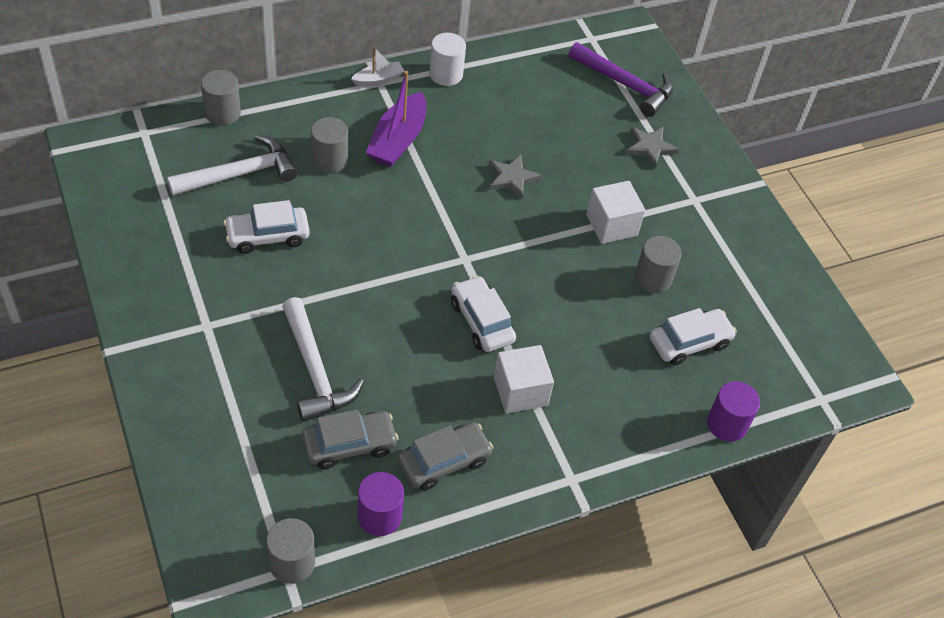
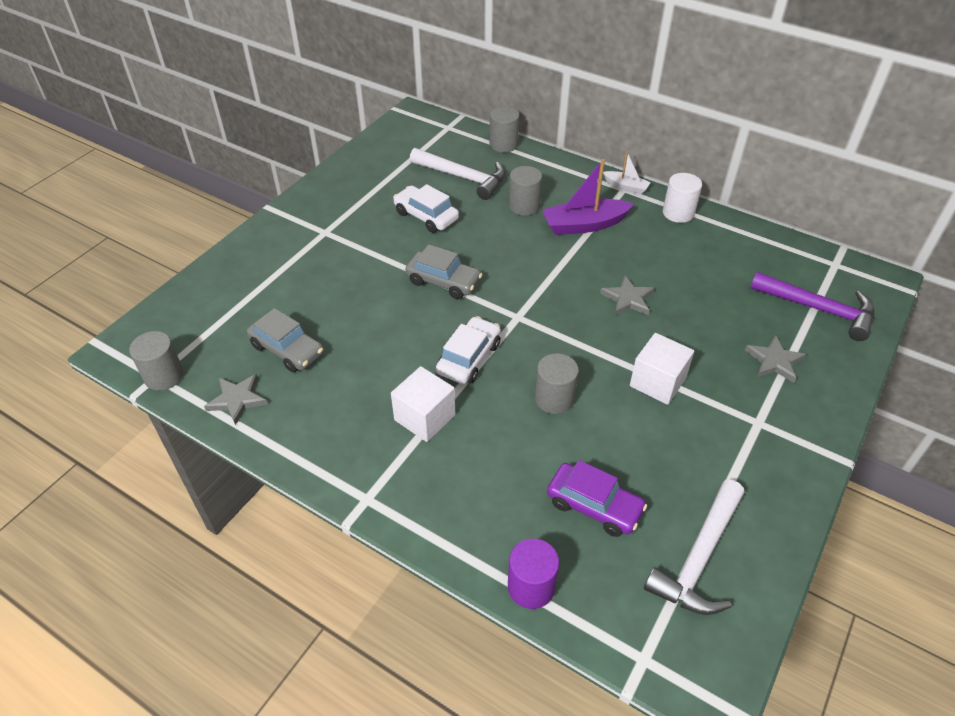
camera: 60 degrees right, 5 degrees down
white hammer [282,297,364,422] -> white hammer moved to [644,480,744,615]
purple cylinder [358,472,404,536] -> grey star [204,374,268,425]
grey car [398,422,493,491] -> grey car moved to [405,244,483,299]
purple hammer [568,42,673,117] -> purple hammer turned 60 degrees counterclockwise [750,272,874,341]
grey cylinder [635,236,682,293] -> grey cylinder moved to [535,353,579,414]
white car [650,308,737,365] -> purple car [547,460,647,537]

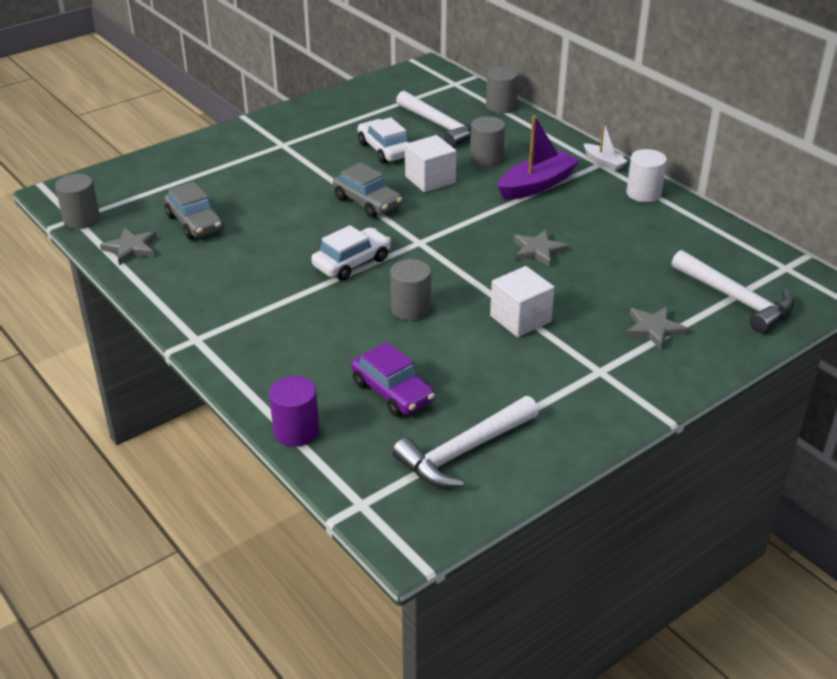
camera: 20 degrees right, 10 degrees down
white cube [391,366,455,442] -> white cube moved to [405,135,456,193]
purple boat [542,159,634,235] -> purple boat turned 135 degrees clockwise [498,115,580,200]
purple hammer [750,272,874,341] -> white hammer [671,250,794,333]

